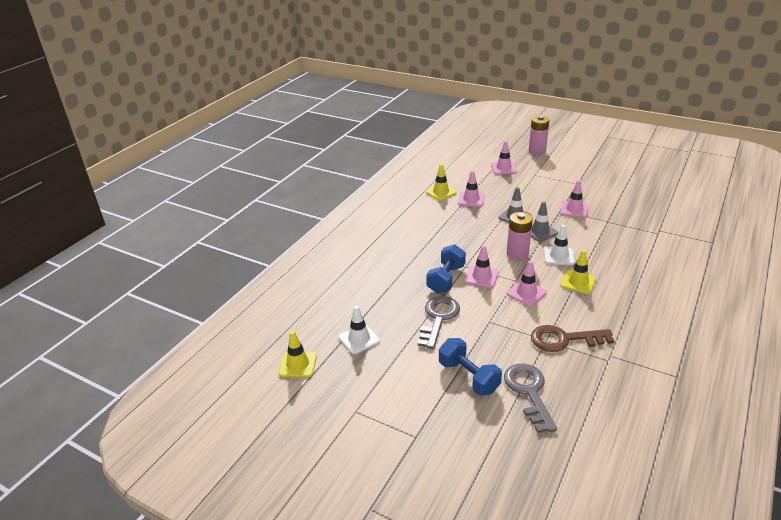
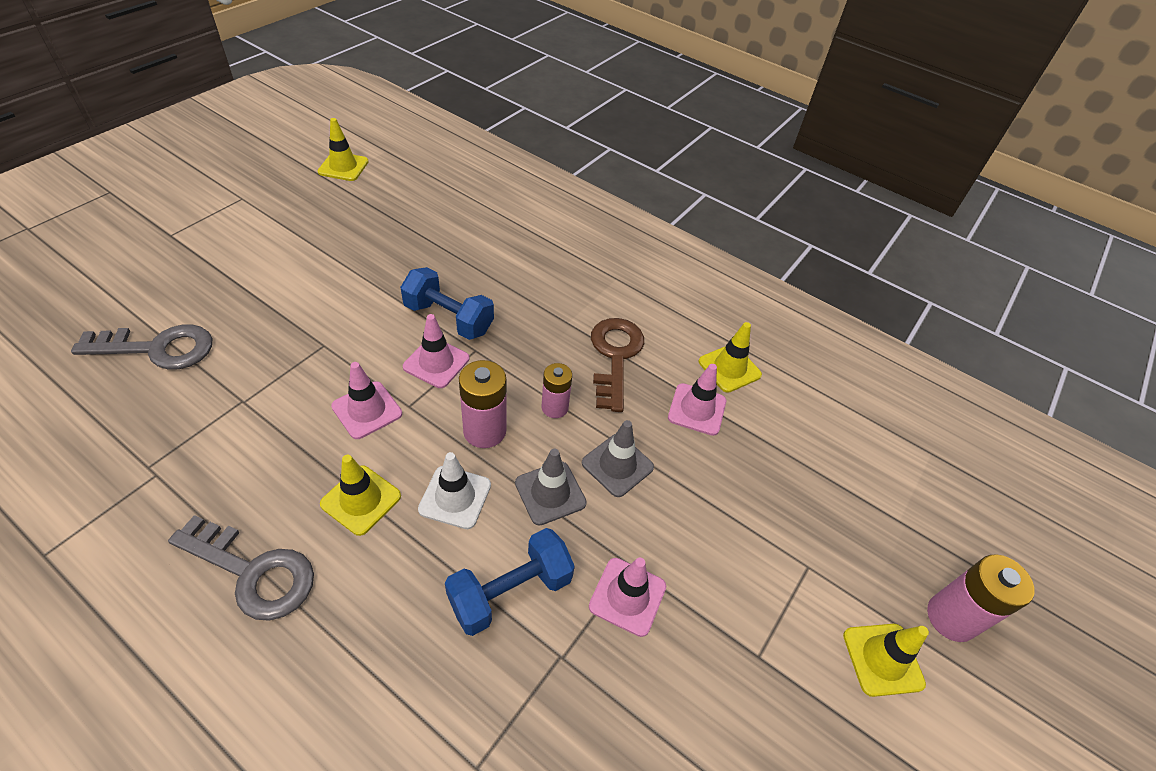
camera: 90 degrees right, 15 degrees up
white traffic cone [339,306,380,354] -> none
grey key [418,296,460,349] -> grey key moved to [168,515,314,621]
blue dumbbell [439,338,502,396] -> blue dumbbell moved to [445,528,575,636]
pink traffic cone [491,141,517,174] -> none
brown key [531,325,614,352] -> brown key moved to [591,318,644,412]
none -> pink battery [542,363,572,418]
none -> yellow traffic cone [843,624,929,697]

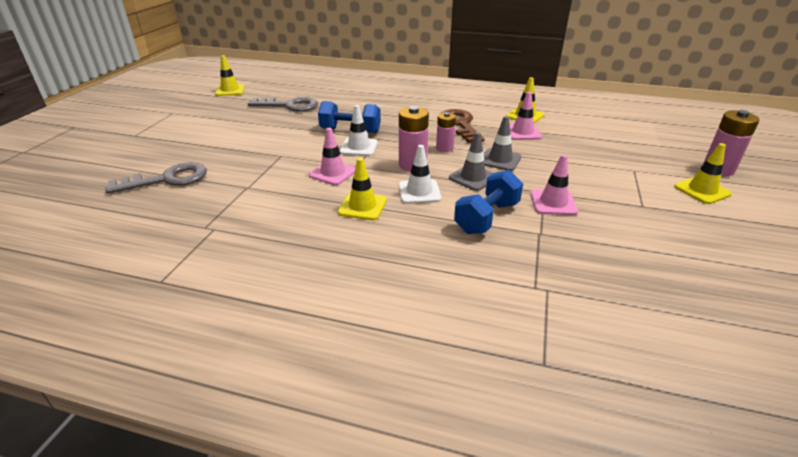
camera: 15 degrees left, 15 degrees down
grey key [168,515,314,621] -> grey key moved to [248,97,318,112]
pink traffic cone [403,314,469,388] -> white traffic cone [339,105,378,156]

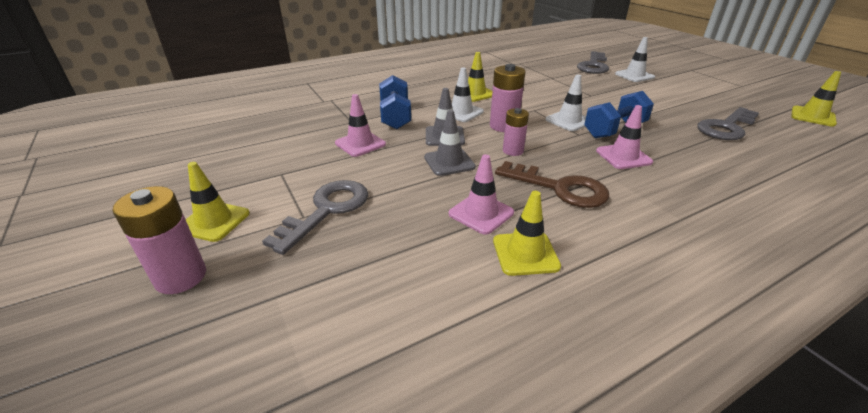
camera: 135 degrees right, 0 degrees up
pink traffic cone [309,128,356,185] -> pink traffic cone moved to [596,105,653,169]
none -> grey key [262,180,368,255]
none -> white traffic cone [615,37,655,82]

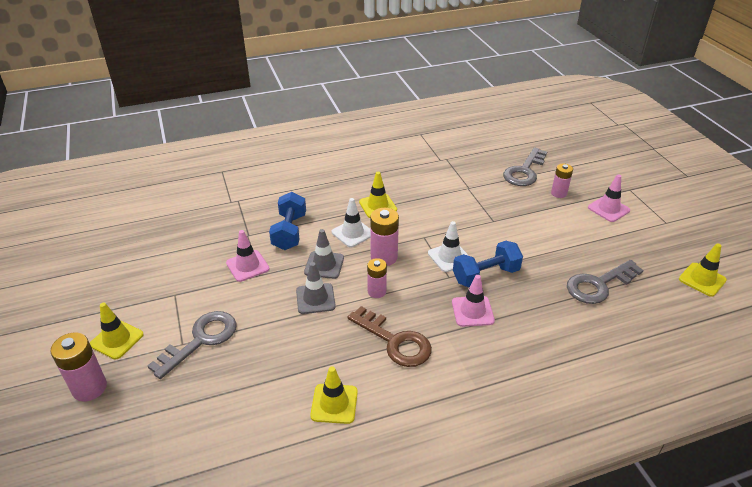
camera: 10 degrees right, 5 degrees up
pink traffic cone [449,154,514,235] -> pink traffic cone moved to [588,174,630,222]
white traffic cone [615,37,655,82] -> pink battery [551,163,573,198]

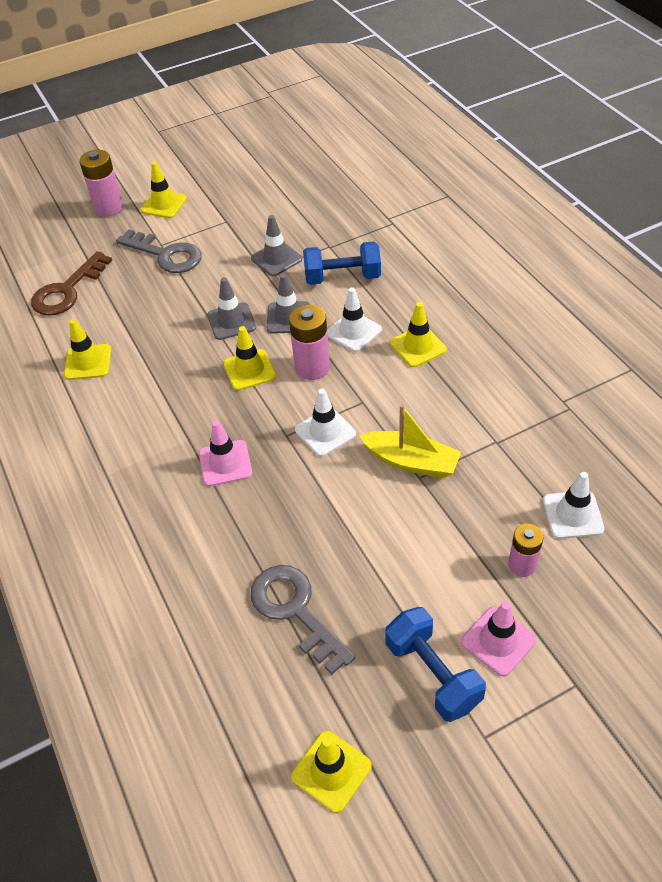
camera: 85 degrees right, 10 degrees up
pink traffic cone [226,230,269,282] -> grey traffic cone [251,215,302,276]
brown key [347,306,432,367] -> brown key moved to [31,251,112,316]
pink battery [367,258,387,298] -> yellow traffic cone [223,326,276,391]
blue dumbbell [453,241,523,288] -> blue dumbbell moved to [386,607,486,722]
grey key [503,147,547,186] -> white traffic cone [543,472,605,539]
none -> yellow boat [359,404,461,478]

